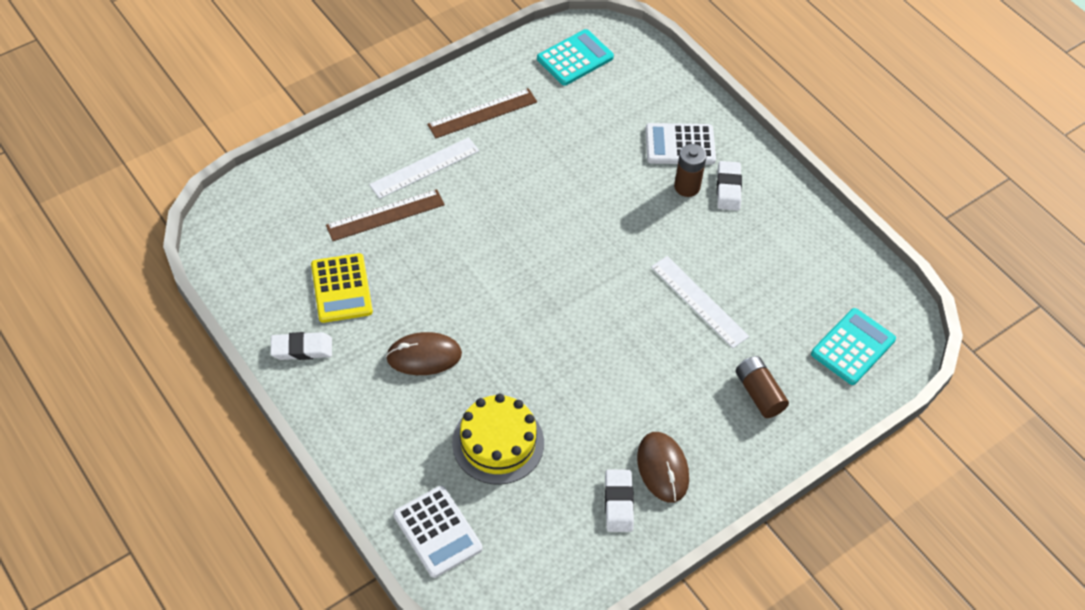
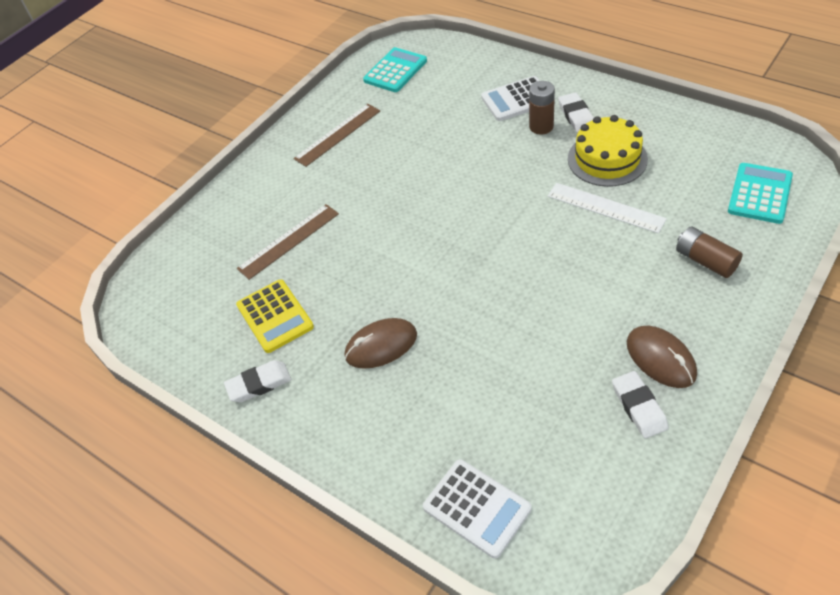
camera: 10 degrees left, 5 degrees down
white ruler [369,137,479,199] -> none
yellow cake [452,394,544,485] -> yellow cake moved to [568,115,648,187]

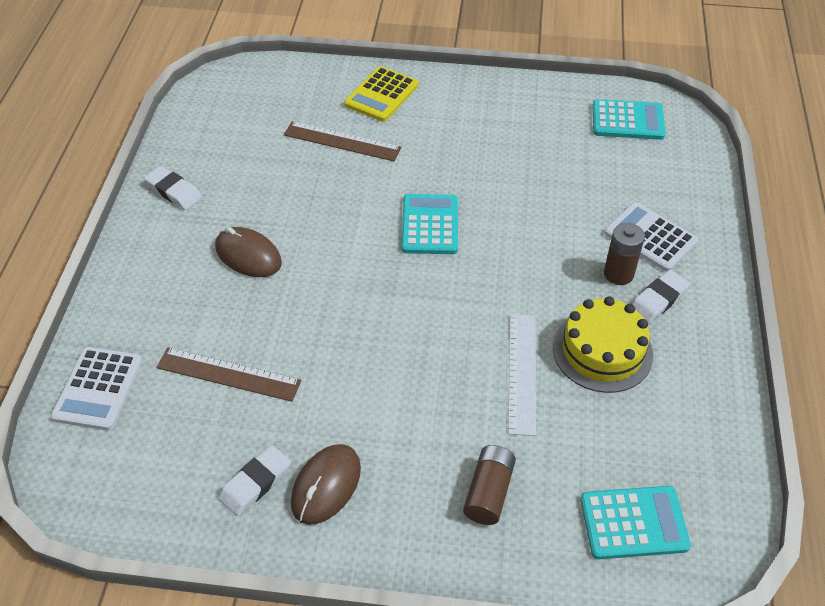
camera: 55 degrees right, 0 degrees up
yellow calculator [236,279,314,353] -> yellow calculator moved to [344,66,418,122]
brown ruler [294,104,380,167] -> brown ruler moved to [156,347,301,402]
none -> turquoise calculator [401,194,458,254]

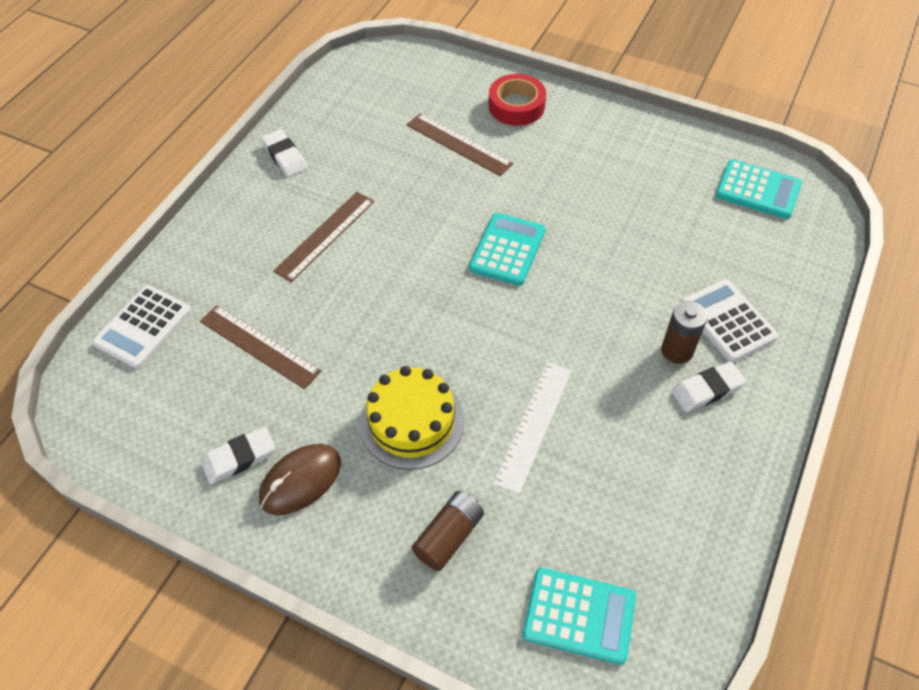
camera: 20 degrees right, 5 degrees up
brown mouse [215,227,282,277] -> brown ruler [273,192,374,282]
yellow calculator [344,66,418,122] -> red tape [489,74,546,126]
yellow cake [553,296,653,393] -> yellow cake moved to [360,366,464,470]

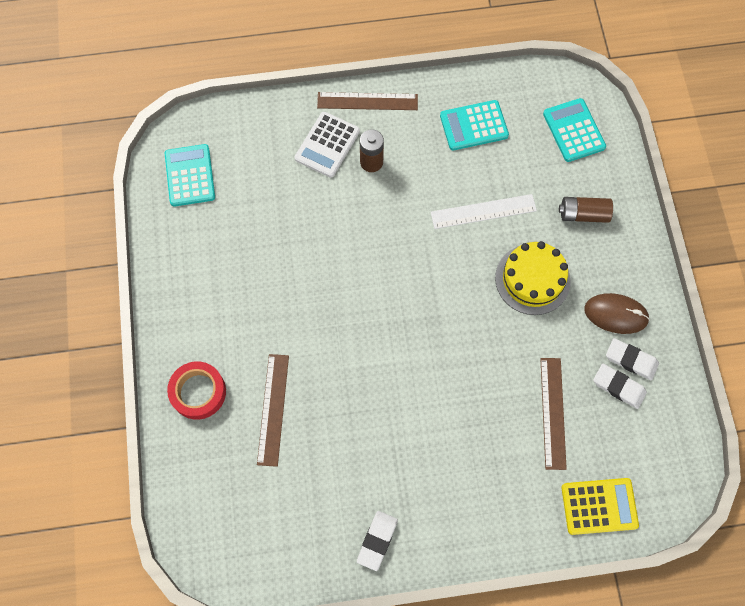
camera: 125 degrees left, 15 degrees up
white calculator [92,285,191,369] -> yellow calculator [562,478,639,535]
brown ruler [273,192,374,282] -> brown ruler moved to [317,92,418,110]
turquoise calculator [469,213,545,286] -> turquoise calculator moved to [440,100,509,151]
white eraser [672,362,746,412] -> white eraser moved to [593,364,647,409]

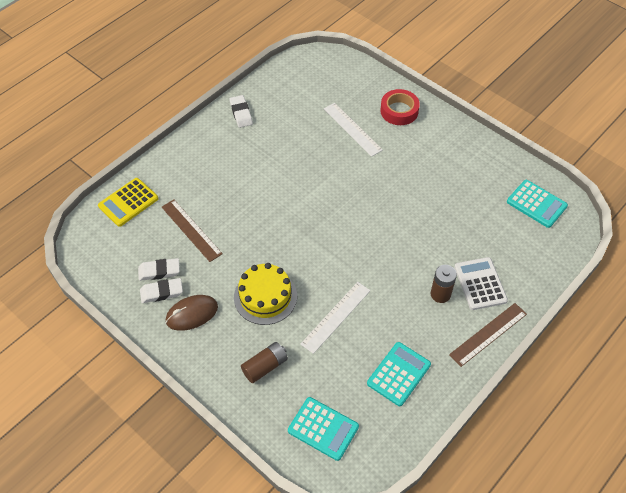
camera: 140 degrees right, 15 degrees down
brown ruler [257,354,289,467] -> white ruler [324,103,383,157]

